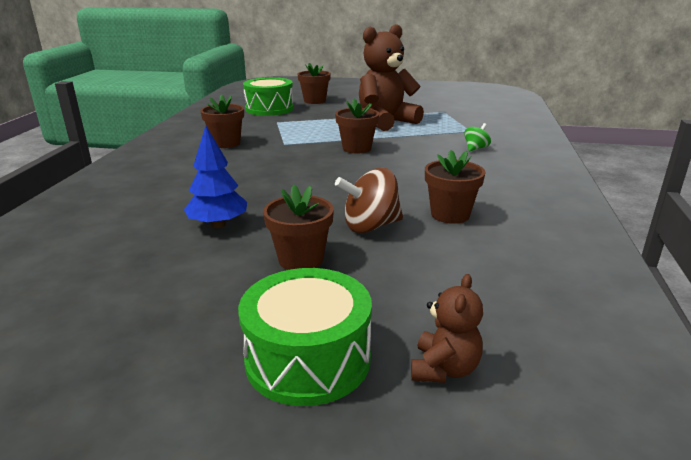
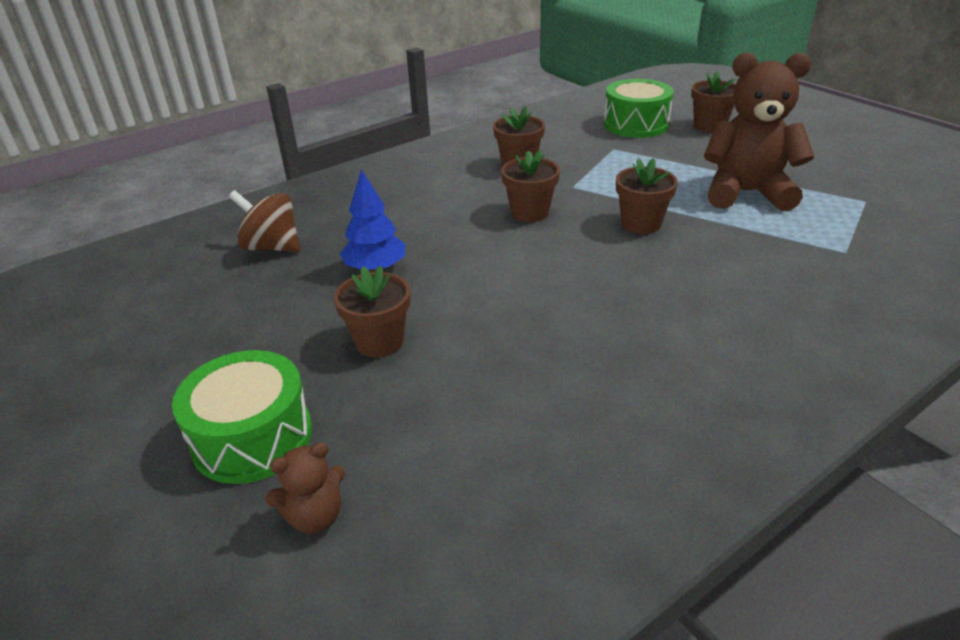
camera: 45 degrees right, 10 degrees up
brown spinning top [335,168,403,233] -> brown spinning top moved to [229,190,300,252]
brown flower pot [425,150,486,224] -> brown flower pot moved to [501,150,560,222]
green spinning top [464,123,491,151] -> none

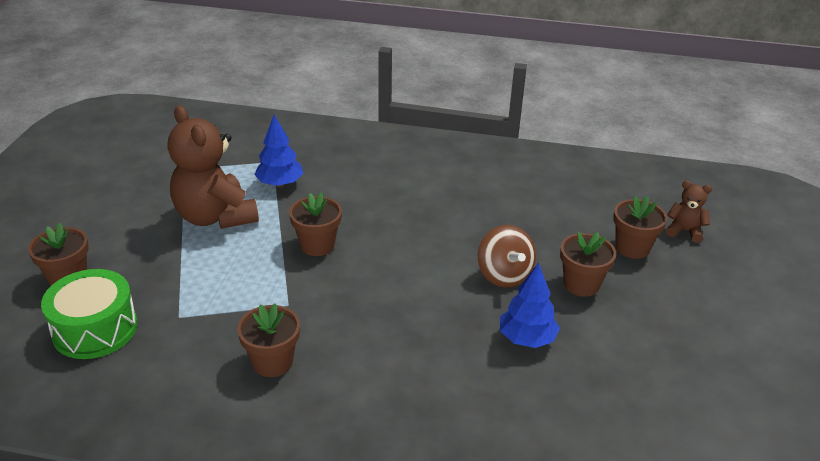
camera: 135 degrees left, 0 degrees up
green drum [172,350,312,484] -> none
brown spinning top [229,190,300,252] -> brown spinning top moved to [478,225,536,288]
brown flower pot [501,150,560,222] -> brown flower pot moved to [613,196,667,259]
none -> blue tree [254,115,303,187]

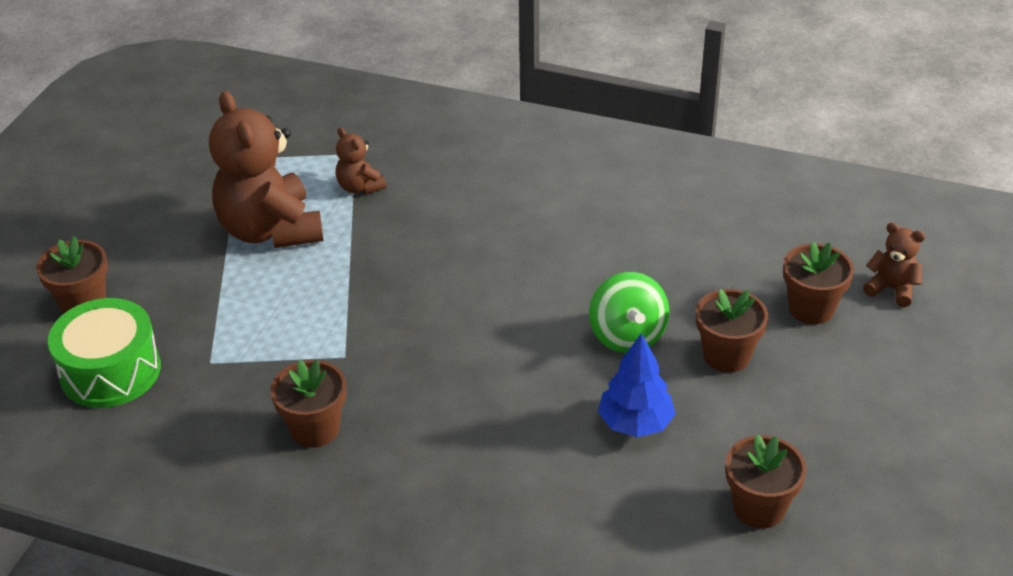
camera: 10 degrees right, 5 degrees up
blue tree [254,115,303,187] -> brown teddy bear [336,127,386,194]
brown flower pot [289,192,342,256] -> brown flower pot moved to [725,435,807,528]
brown spinning top [478,225,536,288] -> green spinning top [589,272,669,353]

